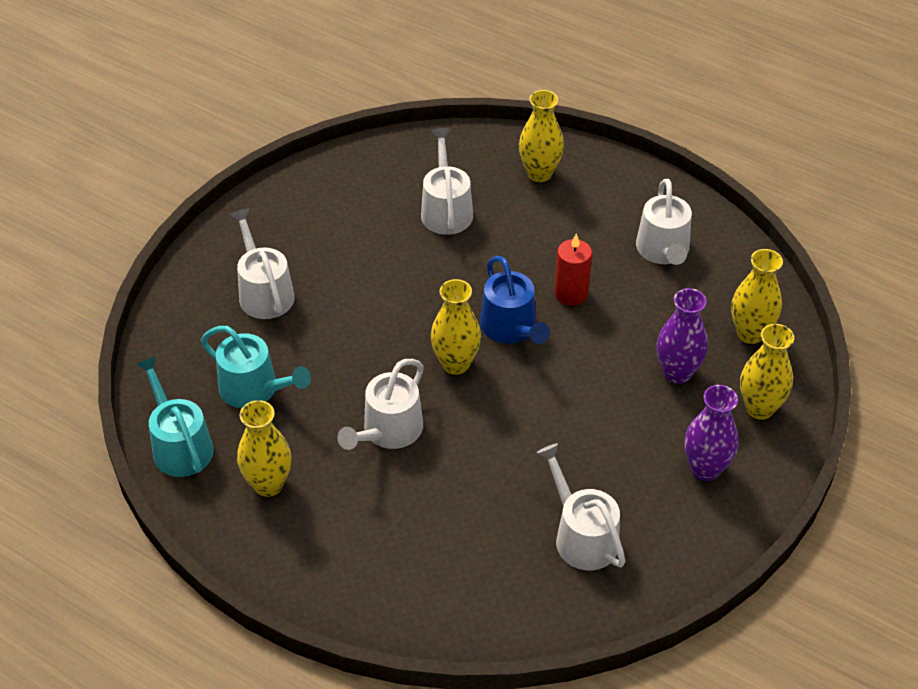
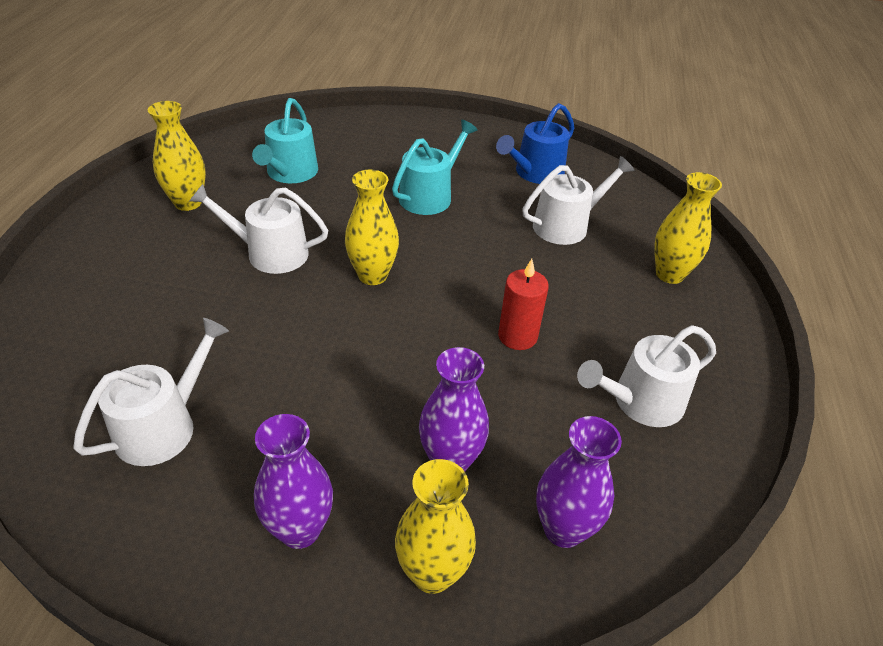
camera: 65 degrees right, 5 degrees down
turquoise watering can [136,356,214,477] -> turquoise watering can moved to [392,120,478,215]
white watering can [230,208,295,319] -> none
blue watering can [480,256,550,344] -> blue watering can moved to [496,103,574,184]
yellow vase [731,249,783,344] -> purple vase [536,416,622,548]

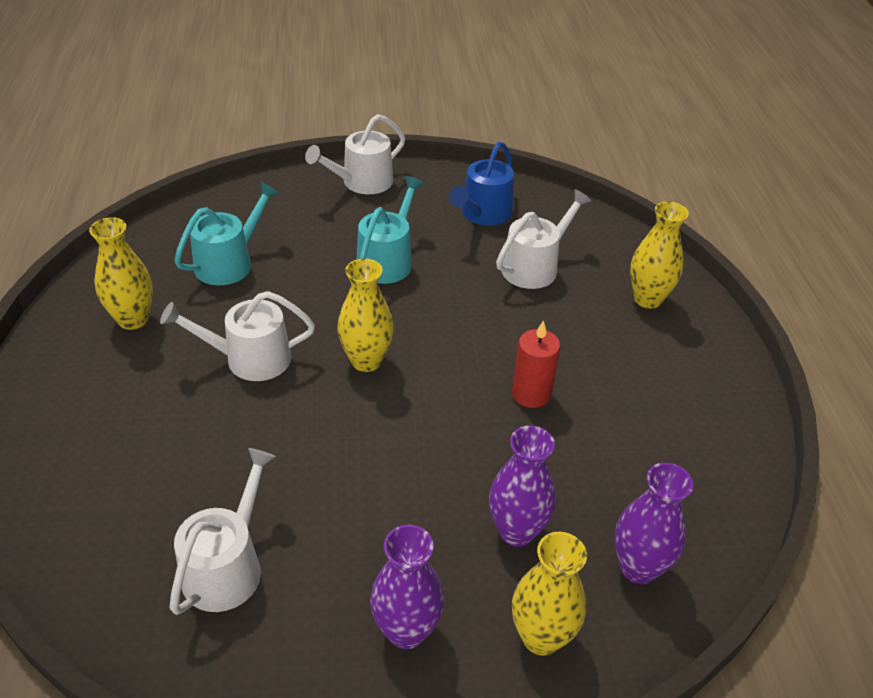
camera: 15 degrees left, 0 degrees up
turquoise watering can [252,98,318,183] -> turquoise watering can turned 135 degrees counterclockwise [174,182,279,285]
white watering can [577,325,716,427] -> white watering can moved to [305,114,405,194]

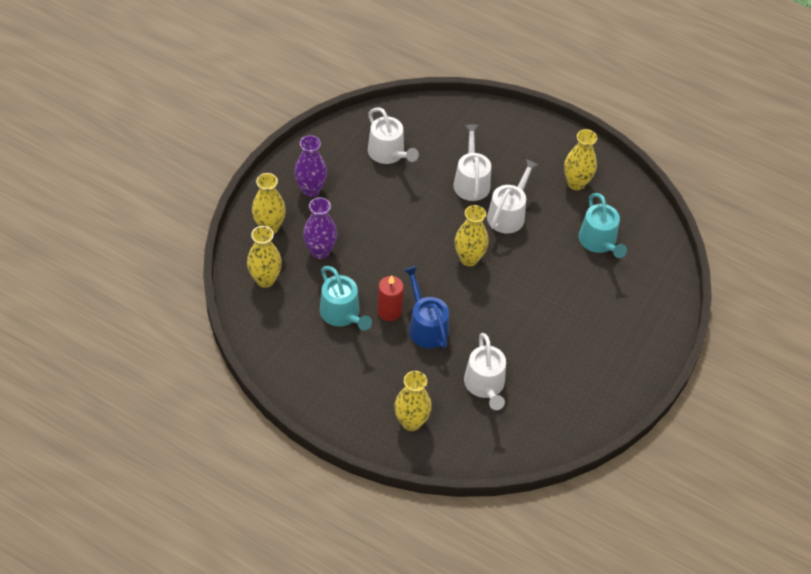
camera: 125 degrees right, 10 degrees up
white watering can [305,114,405,194] -> white watering can moved to [453,125,491,201]
turquoise watering can [357,176,424,284] -> turquoise watering can moved to [320,266,372,331]
blue watering can [449,142,514,226] -> blue watering can moved to [403,266,449,348]
purple vase [614,463,693,584] -> yellow vase [247,226,282,288]

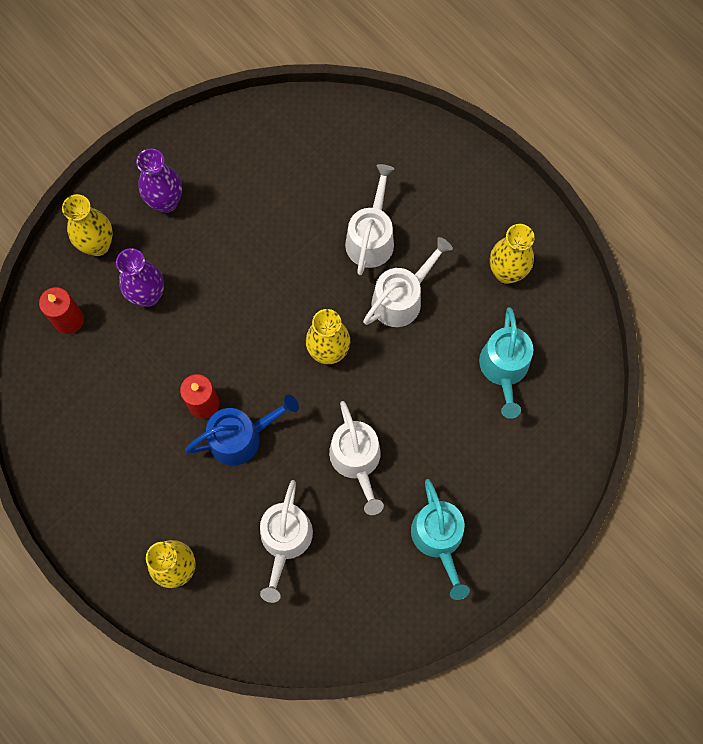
camera: 20 degrees right, 20 degrees up
yellow vase [247,226,282,288] -> red candle [39,287,84,334]
turquoise watering can [320,266,372,331] -> turquoise watering can moved to [411,479,470,600]
white watering can [368,107,419,164] -> white watering can moved to [329,401,384,515]
blue watering can [403,266,449,348] -> blue watering can turned 75 degrees clockwise [185,395,299,466]

